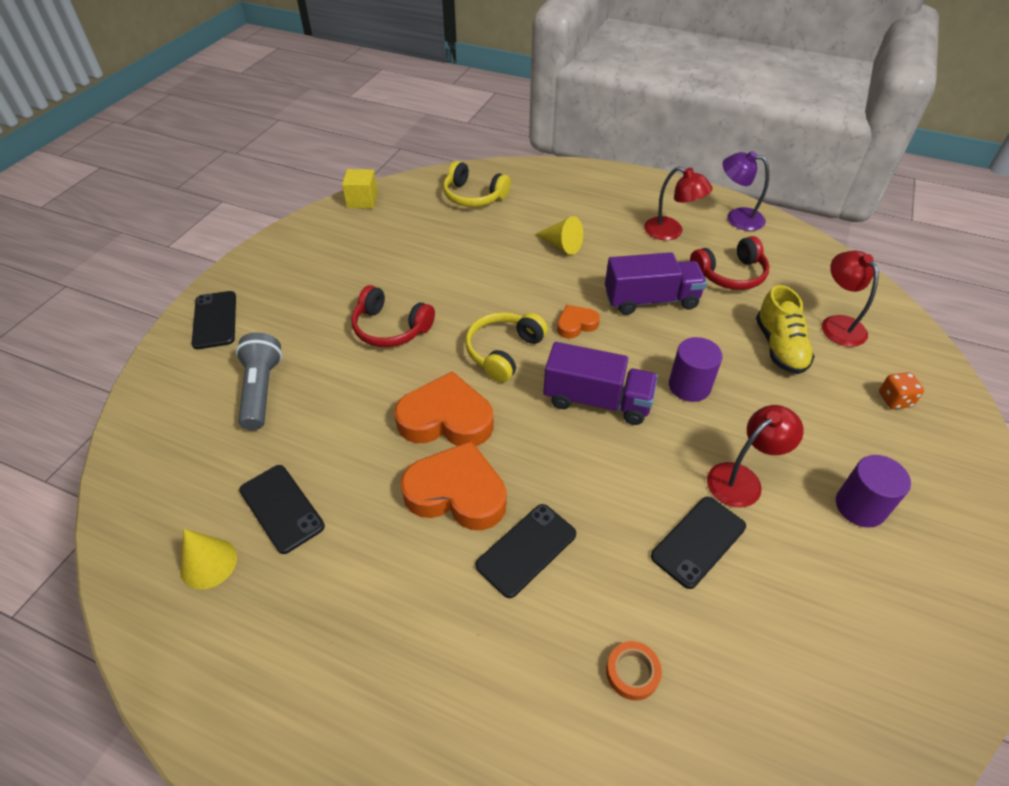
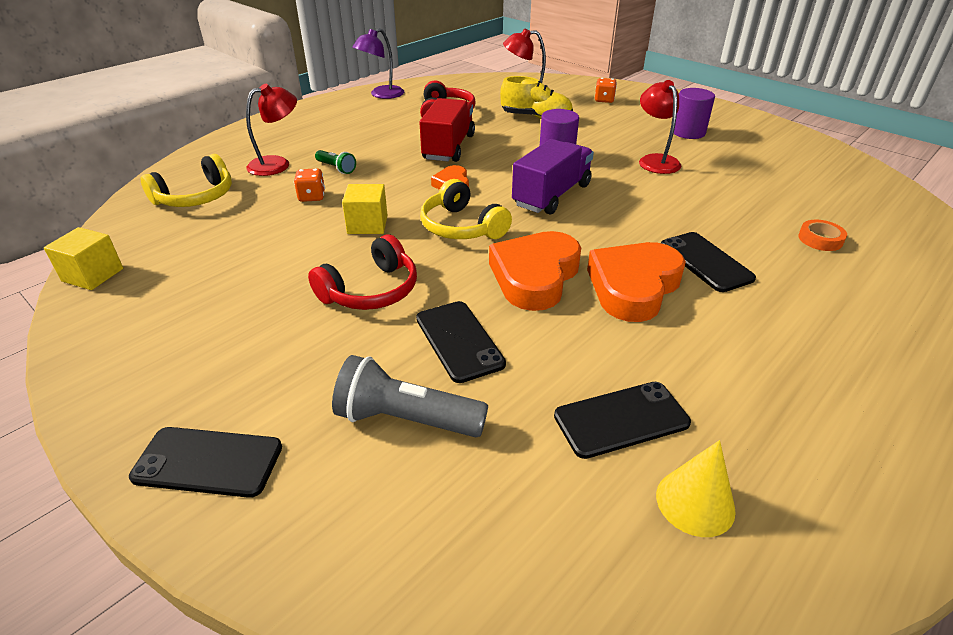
camera: 70 degrees left, 10 degrees down
yellow cone [535,216,583,255] -> green flashlight [315,150,356,174]
purple truck [605,252,707,315] -> red truck [419,98,475,162]
red lamp [644,167,713,240] -> red lamp moved to [246,84,297,176]
black phone [651,497,746,589] -> black phone moved to [416,301,506,383]
none -> orange dice [294,168,325,202]
none -> yellow cube [342,184,387,234]

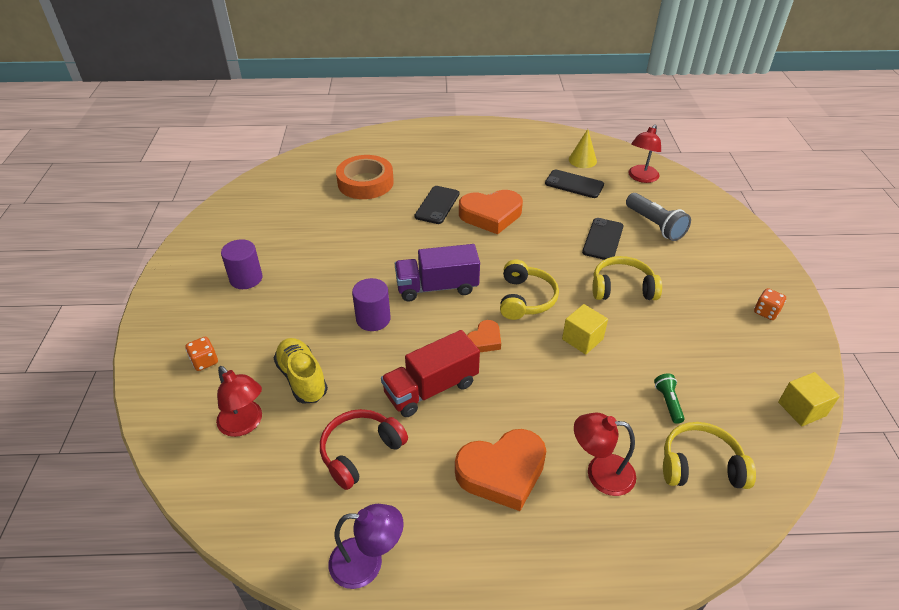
camera: 135 degrees left, 5 degrees up
black phone [129,427,282,498] -> none
orange dice [294,168,325,202] -> orange dice moved to [754,288,786,320]
red headphones [308,235,417,310] -> yellow headphones [592,256,662,300]
green flashlight [315,150,356,174] -> green flashlight moved to [654,373,685,424]
orange heart [489,231,581,311] -> orange heart moved to [455,429,546,511]
red lamp [639,80,682,174] -> red lamp moved to [628,125,661,183]
orange tape [798,220,847,251] -> orange tape [336,155,394,199], size x2.20

